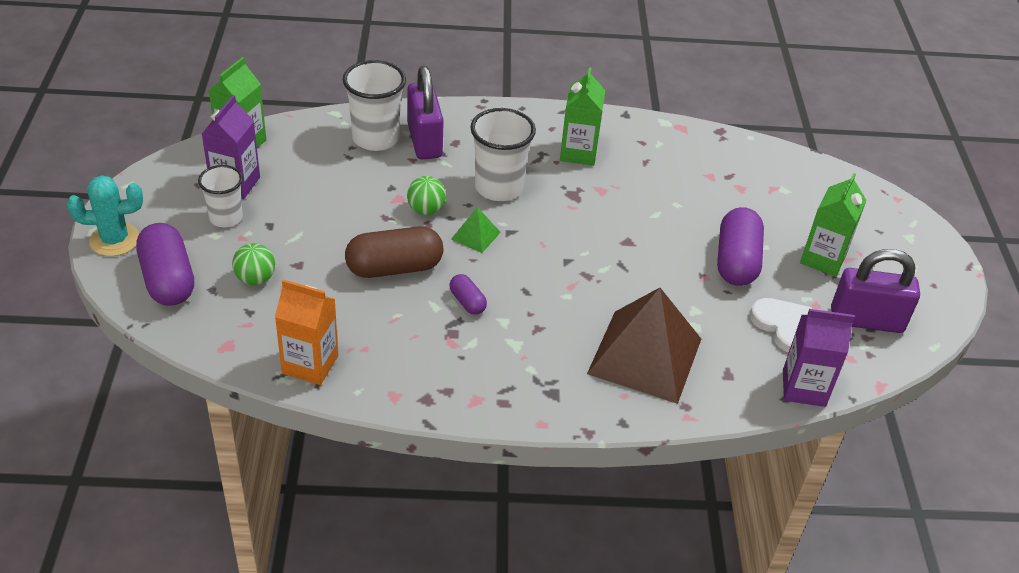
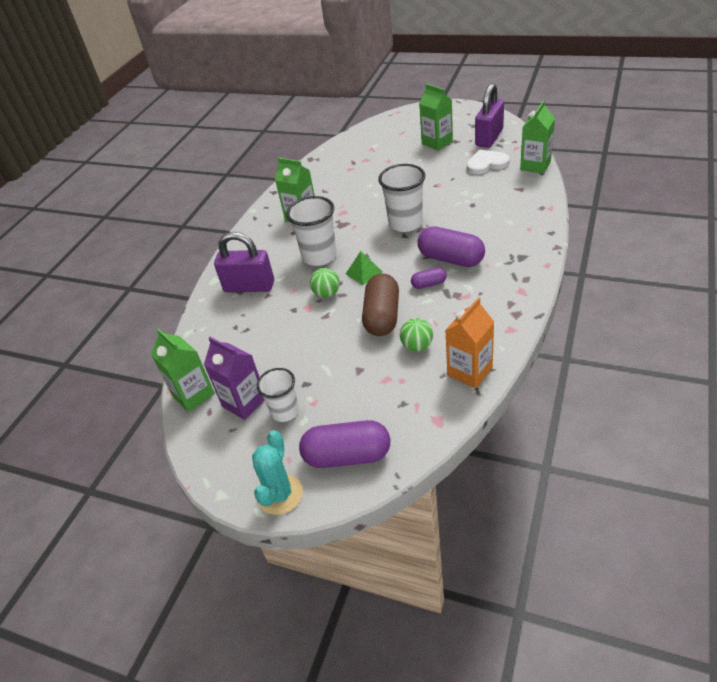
camera: 60 degrees left, 0 degrees up
green ball [232,243,275,285] -> green ball moved to [400,318,433,351]
white cup [343,60,406,151] -> white cup moved to [378,164,425,232]
brown pyramid [587,288,701,404] -> none
purple capsule [717,207,764,286] -> purple capsule moved to [418,226,485,267]
purple carton [783,309,855,407] -> green carton [520,100,555,174]

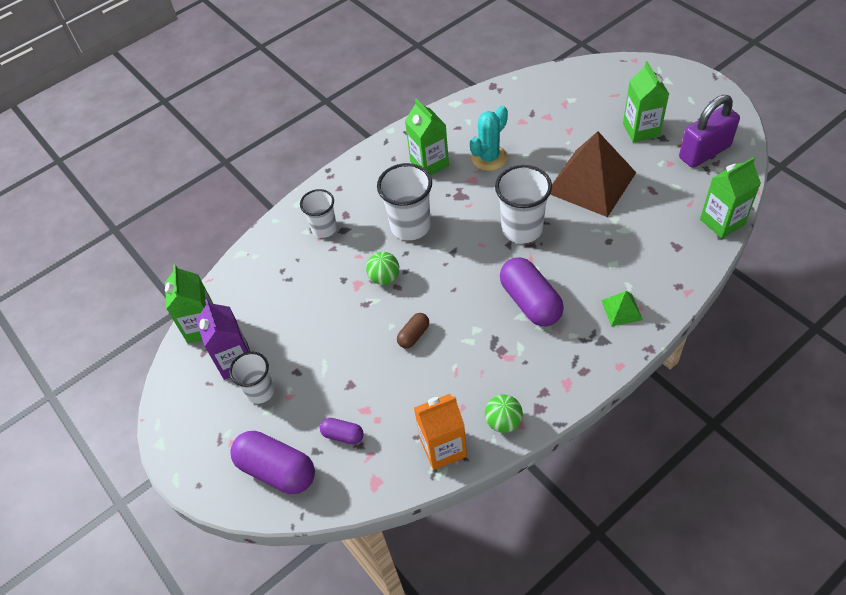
camera: 30 degrees right, 10 degrees up
purple padlock [214,232,274,292] -> white cup [300,189,337,238]
turquoise cactus [252,430,303,515] -> turquoise cactus moved to [470,106,508,171]
green pyramid [346,251,382,285] -> green pyramid moved to [601,291,643,327]
brown capsule [362,273,399,336] -> brown capsule [397,313,429,348], size x0.50
green ball [400,318,433,351] -> green ball moved to [485,394,523,433]
purple capsule [411,267,447,289] -> purple capsule moved to [320,418,364,444]
white heart [467,149,510,174] -> none
none -> brown pyramid [550,131,636,217]

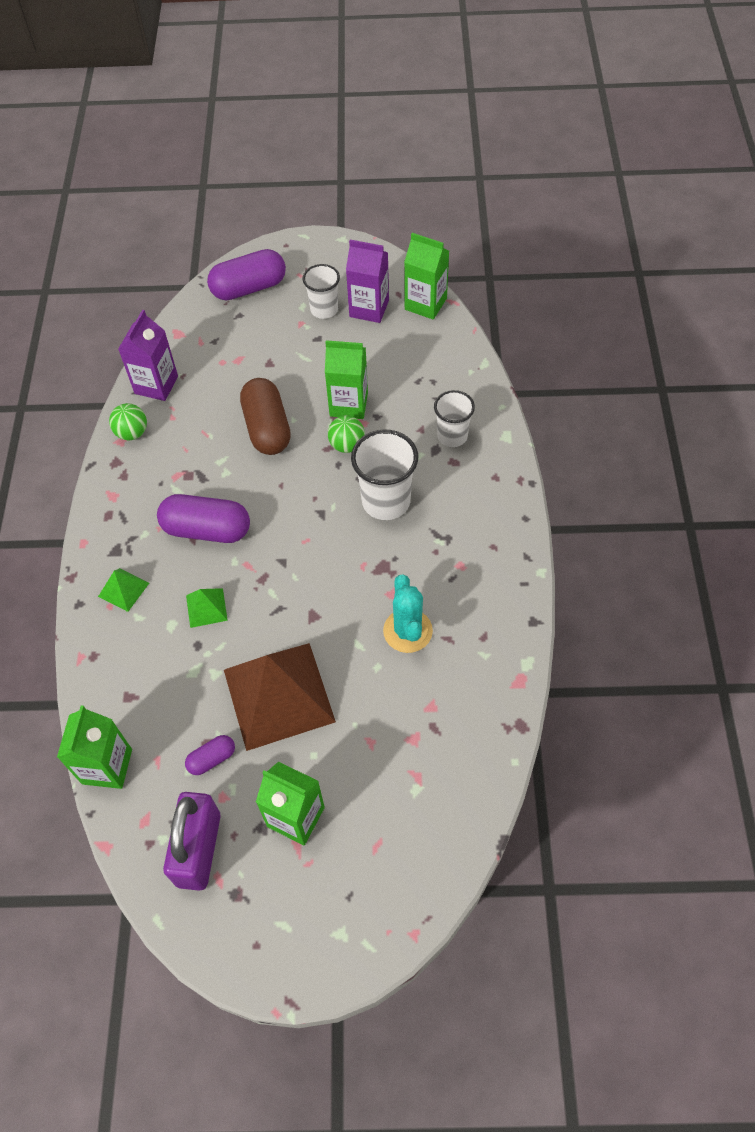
camera: 125 degrees right, 5 degrees up
purple capsule [320,418,364,444] -> purple capsule moved to [185,735,235,775]
brown capsule [397,313,429,348] -> brown capsule [240,378,291,455], size x1.98
green carton [405,99,449,175] -> green carton moved to [325,340,368,419]
orange carton [414,394,467,470] -> purple carton [118,310,178,401]
white cup [495,165,552,243] -> none
none -> green pyramid [186,588,228,628]

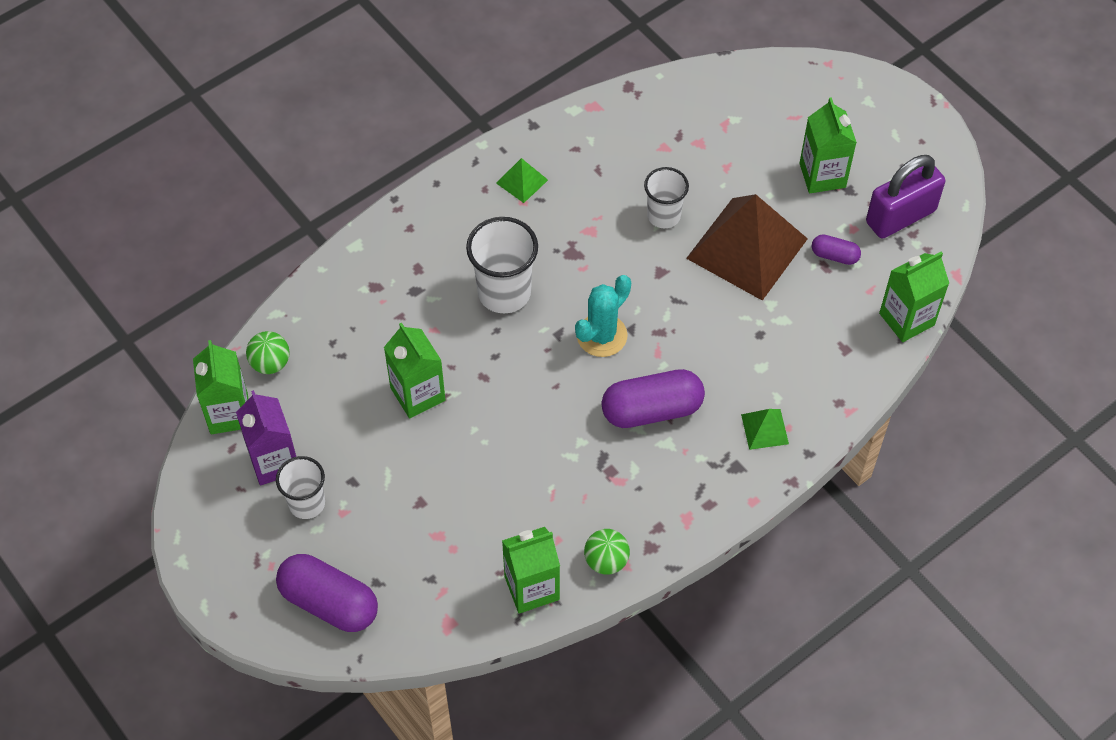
camera: 130 degrees left, 0 degrees up
purple carton [118,310,178,401] -> green carton [502,527,560,613]
purple capsule [157,494,250,543] -> purple capsule turned 75 degrees counterclockwise [601,369,705,428]
green pyramid [186,588,228,628] -> green pyramid moved to [496,158,548,203]
brown capsule [240,378,291,455] -> none
green ball [328,415,365,453] -> green ball moved to [246,331,289,374]
turquoise cactus [383,575,433,653] -> turquoise cactus moved to [575,275,631,357]
white cup [434,390,475,447] -> white cup moved to [644,167,689,228]

